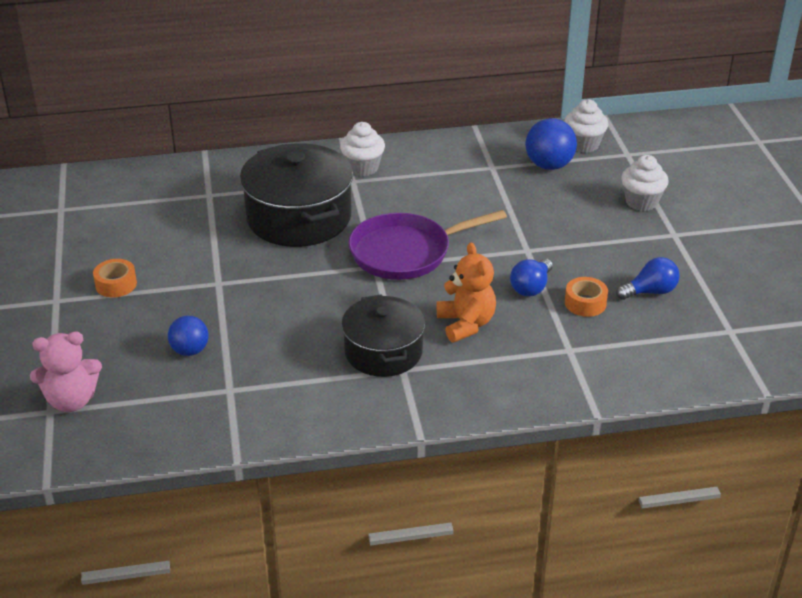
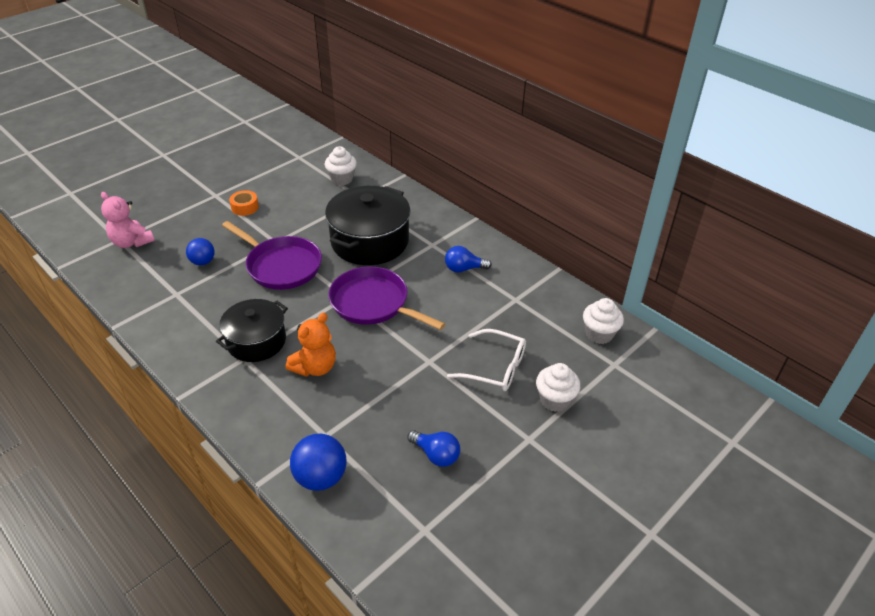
camera: 55 degrees right, 5 degrees up
white cupcake [340,122,385,176] -> white cupcake moved to [325,146,357,186]
blue light bulb [510,258,553,296] -> blue light bulb moved to [445,246,492,273]
blue ball [525,118,577,170] -> blue ball moved to [290,433,347,491]
orange tape [565,277,608,317] -> none
none -> purple pan [222,221,322,290]
none -> white glasses [447,329,526,391]

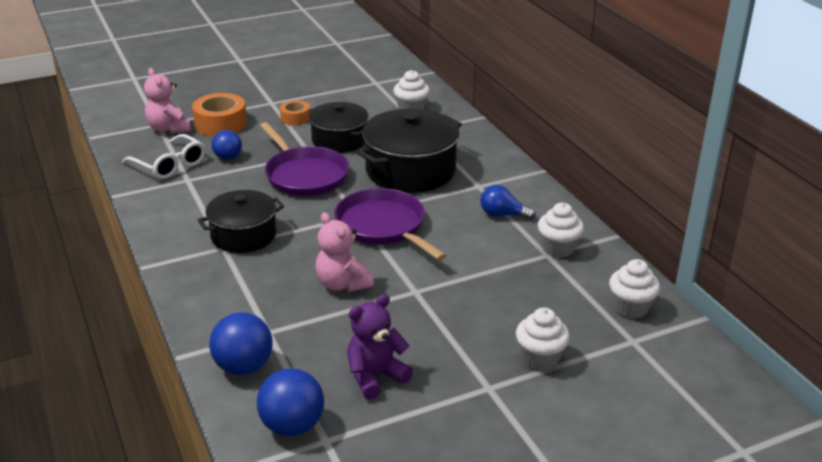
camera: 20 degrees right, 10 degrees down
orange teddy bear [286,313,336,376] -> none
blue light bulb [407,430,460,467] -> purple teddy bear [347,294,413,400]
white glasses [447,329,526,391] -> white glasses moved to [122,134,205,179]
none -> orange tape [192,93,247,136]
none -> blue ball [257,368,324,436]
none -> black pot [309,102,369,153]
none -> pink teddy bear [315,212,374,292]
none -> white cupcake [538,202,584,258]

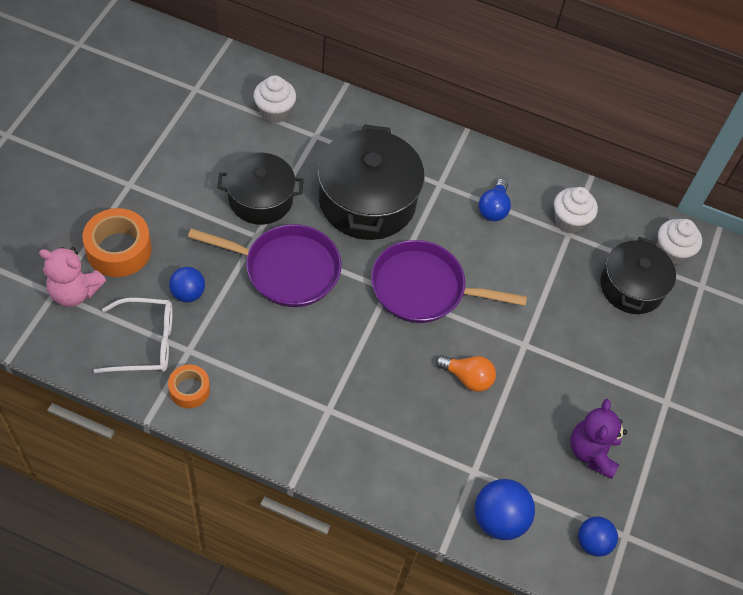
camera: 50 degrees left, 25 degrees up
black pot [198,190,284,253] -> black pot moved to [600,237,676,314]
blue ball [257,368,324,436] -> blue ball [578,516,618,557], size x0.65
orange tape [280,100,310,125] -> orange tape moved to [168,364,210,408]
pink teddy bear [315,212,374,292] -> orange light bulb [436,355,496,392]
blue light bulb [480,185,536,220] -> blue light bulb turned 45 degrees counterclockwise [478,179,511,221]
white cupcake [516,308,570,371] -> none

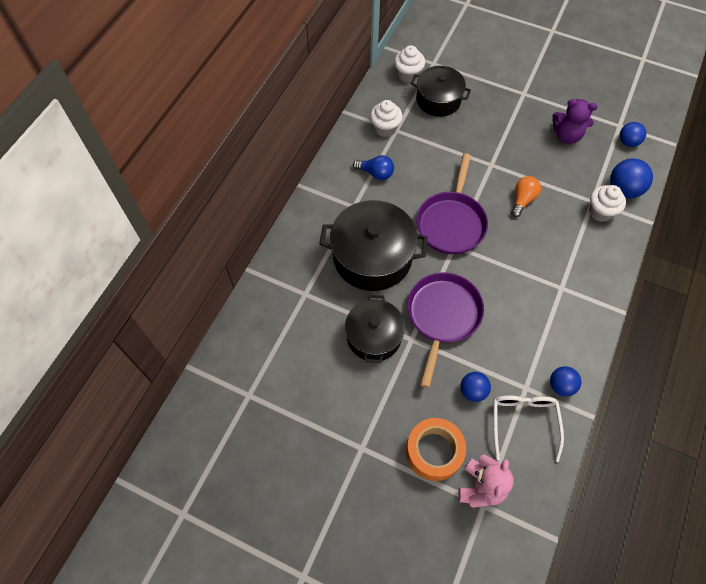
camera: 80 degrees left, 5 degrees up
orange tape [168,364,210,408] -> blue ball [550,366,582,396]
white cupcake [253,75,296,123] -> white cupcake moved to [589,185,626,222]

